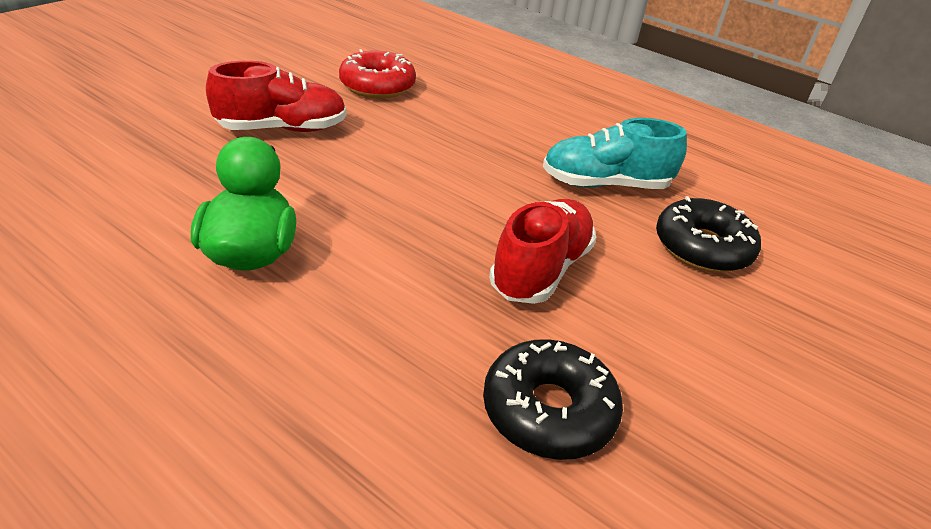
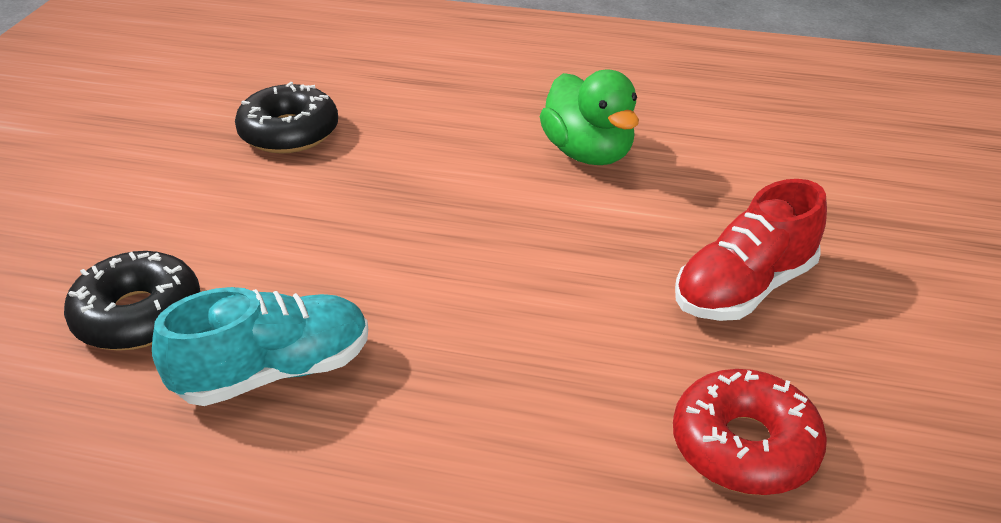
camera: 160 degrees right, 0 degrees up
red shoe [489,199,596,304] -> none

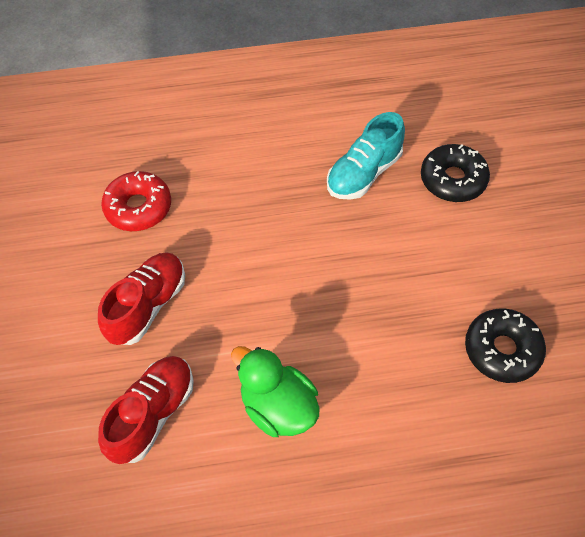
camera: 160 degrees right, 20 degrees up
none -> red shoe [98,356,194,464]

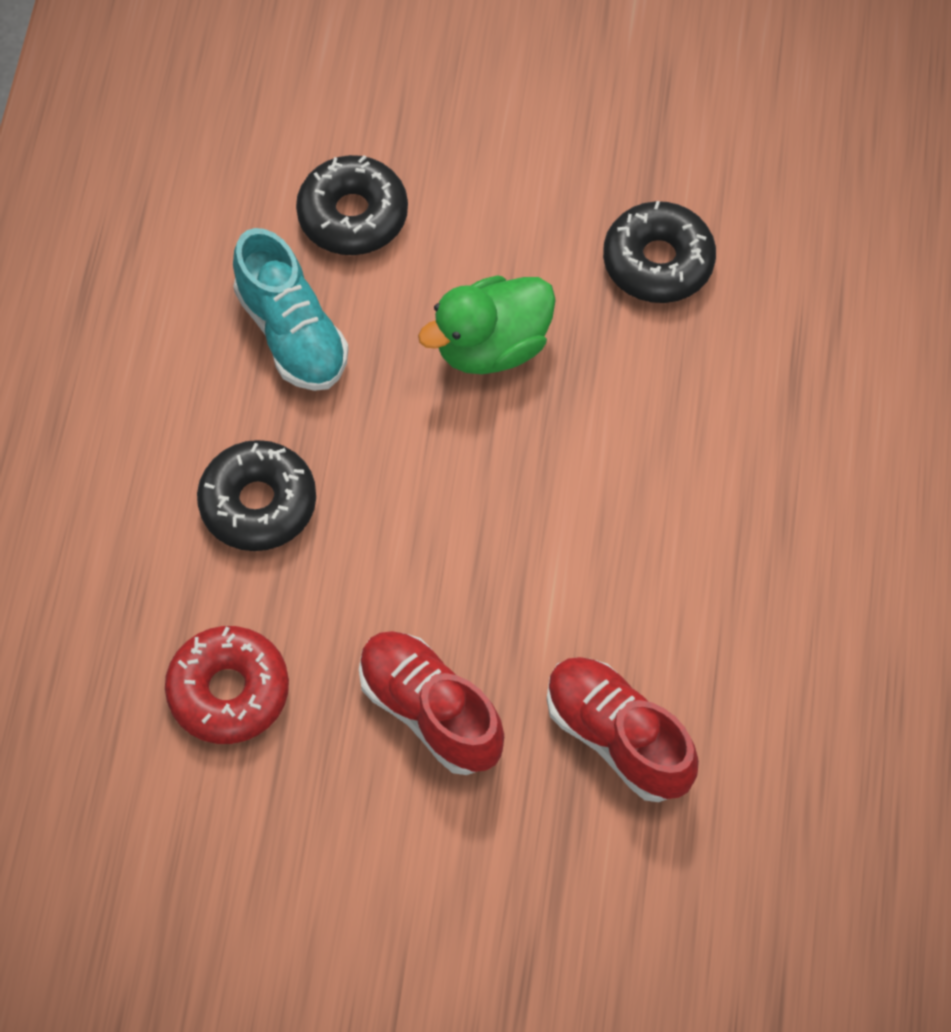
camera: 75 degrees left, 5 degrees up
green duck [231,346,319,437] -> green duck moved to [418,275,556,374]
none -> black donut [197,440,316,551]

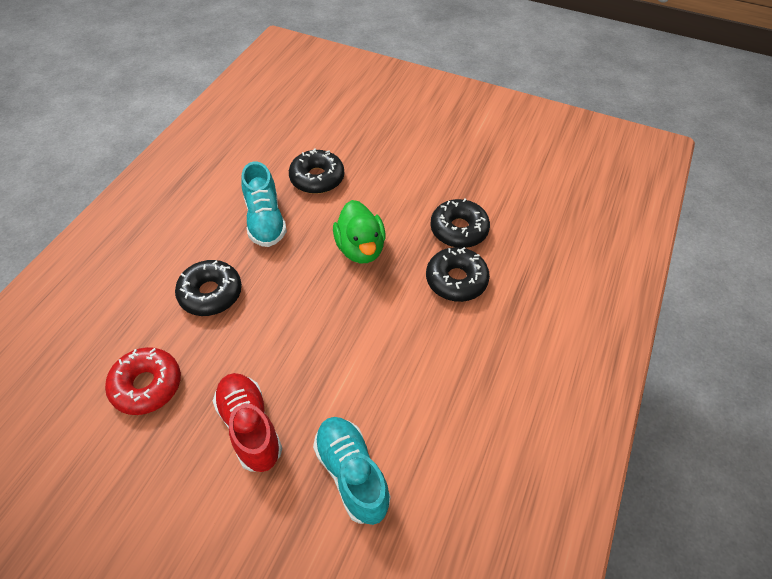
camera: 15 degrees right, 10 degrees down
green duck [418,275,556,374] -> green duck turned 90 degrees counterclockwise [333,200,386,263]
red shoe [547,657,699,802] -> turquoise shoe [313,417,391,525]
none -> black donut [426,247,490,302]

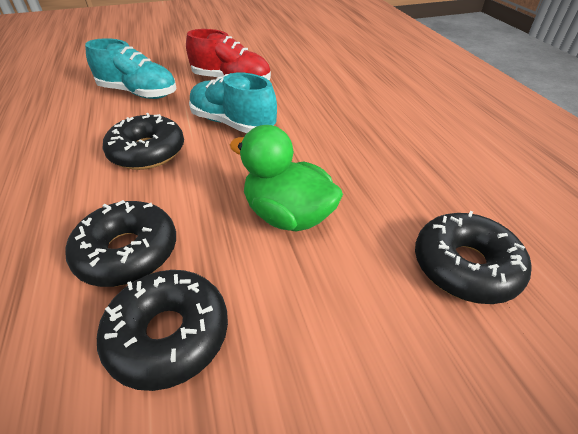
camera: 140 degrees right, 10 degrees down
red donut [105,347,181,415] -> none
black donut [175,260,242,316] -> black donut moved to [103,113,184,170]
turquoise shoe [241,162,287,247] -> turquoise shoe moved to [189,73,277,133]

